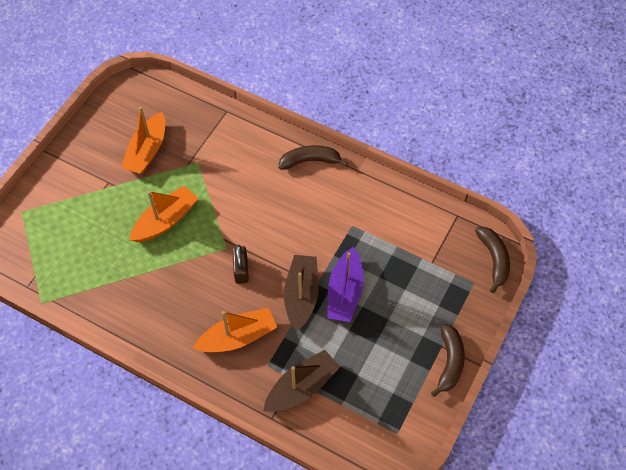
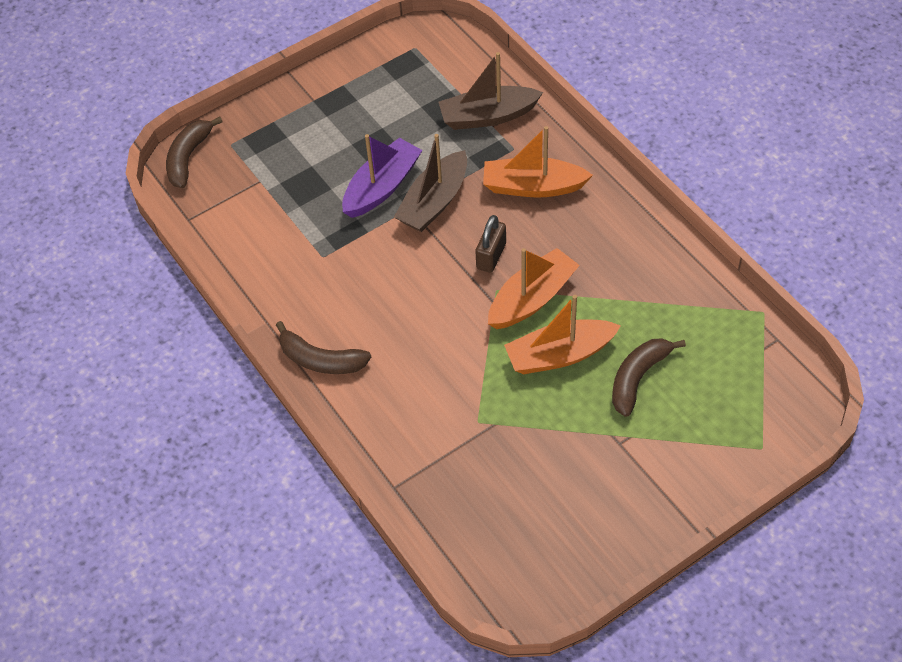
camera: 150 degrees left, 5 degrees down
orange boat [121,107,165,174] -> orange boat moved to [488,248,580,329]
brown banana [431,324,465,397] -> brown banana moved to [612,338,686,417]

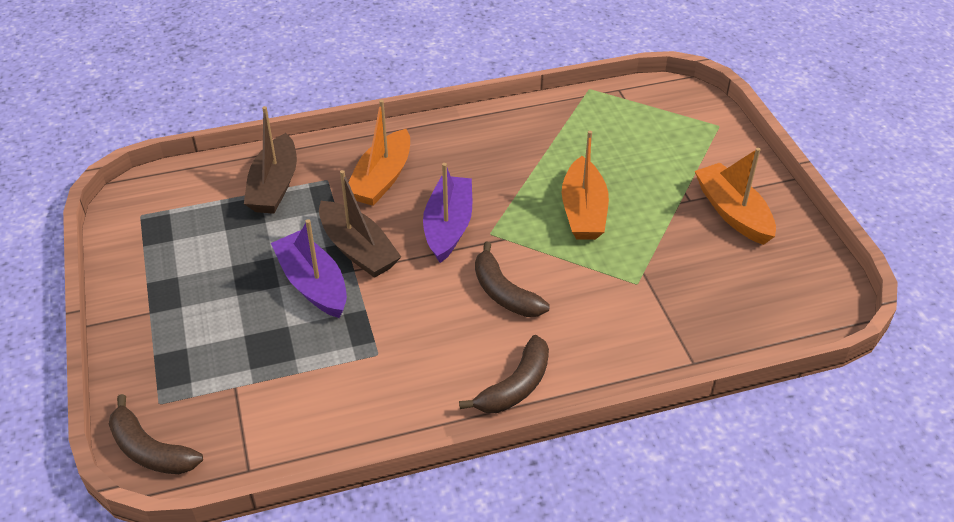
camera: 75 degrees left, 10 degrees down
brown padlock [476,215,506,273] -> purple boat [423,163,472,263]
orange boat [488,248,580,329] -> orange boat moved to [695,148,776,245]
brown banana [612,338,686,417] -> brown banana moved to [475,242,550,317]

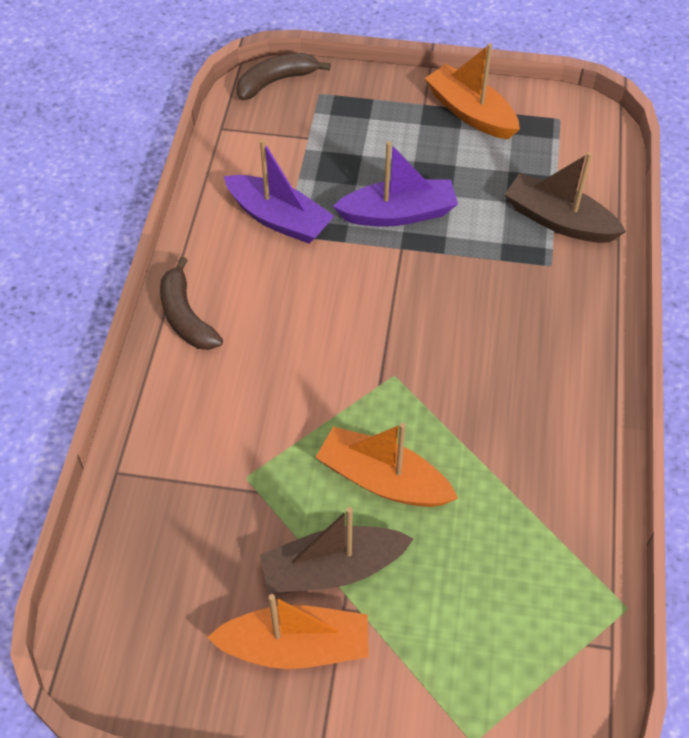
camera: 115 degrees right, 10 degrees up
brown boat [319,170,401,278] -> brown boat moved to [260,507,414,593]
orange boat [348,100,410,206] -> orange boat moved to [425,43,520,139]
purple boat [423,163,472,263] -> purple boat moved to [224,139,334,244]
brown banana [475,242,550,317] -> none

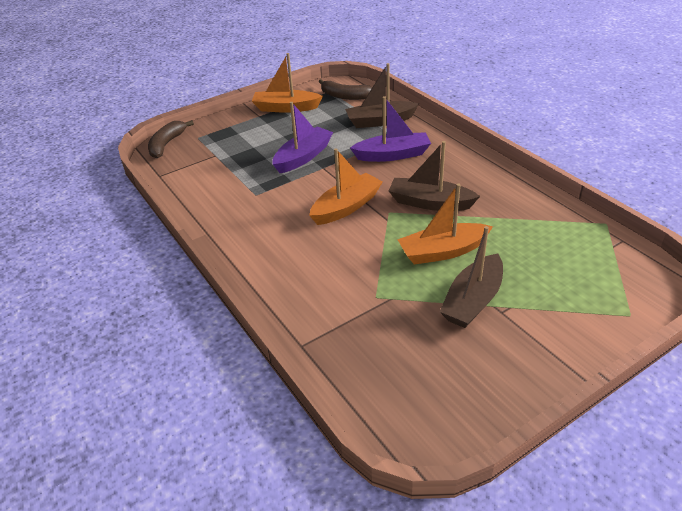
camera: 40 degrees left, 15 degrees down
brown banana [160,257,223,350] -> brown banana moved to [319,79,372,100]
orange boat [207,594,369,669] -> orange boat moved to [309,148,383,225]
purple boat [224,139,334,244] -> purple boat moved to [350,96,431,162]
none -> brown boat [389,141,480,211]

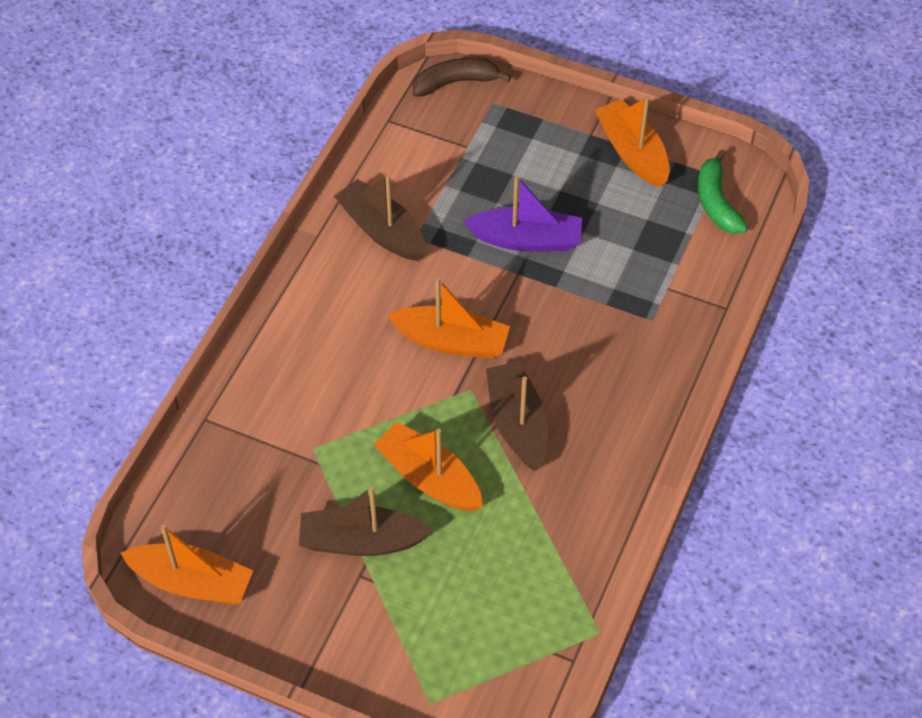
camera: 55 degrees right, 15 degrees up
brown banana [319,79,372,100] -> green banana [698,149,748,234]
brown boat [345,63,419,128] -> brown boat moved to [334,175,426,261]
purple boat [350,96,431,162] -> none
none -> orange boat [121,524,253,604]

